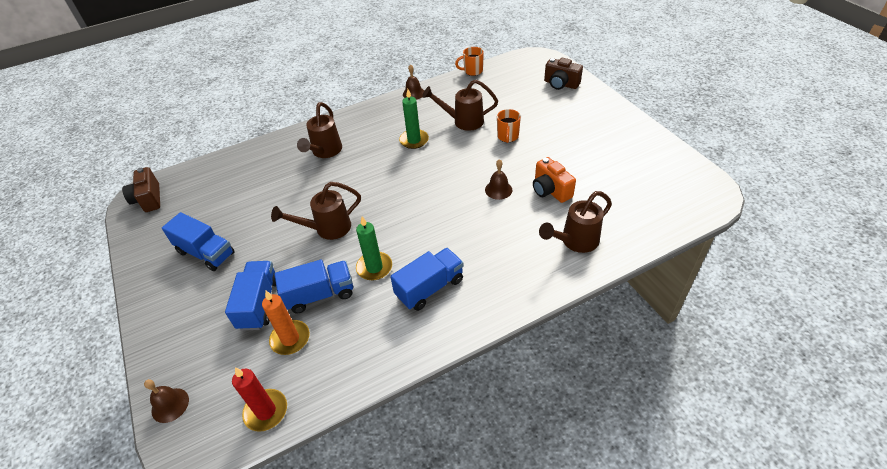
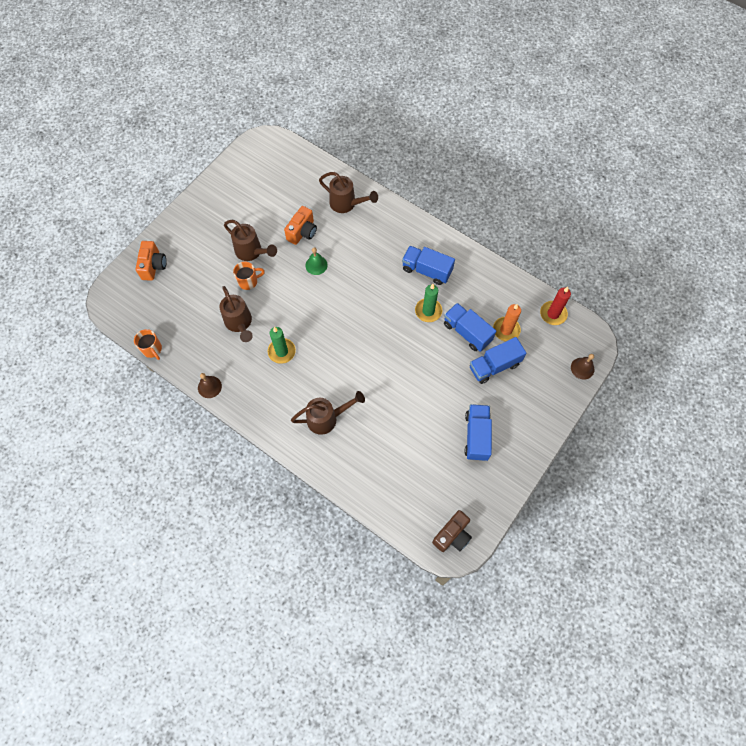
camera: 120 degrees left, 20 degrees up
brown watering can [271,182,361,240] -> brown watering can moved to [224,220,277,261]
brown bell [485,159,512,200] -> green bell [305,247,328,275]
brown camera [544,58,583,90] -> orange camera [136,241,167,281]

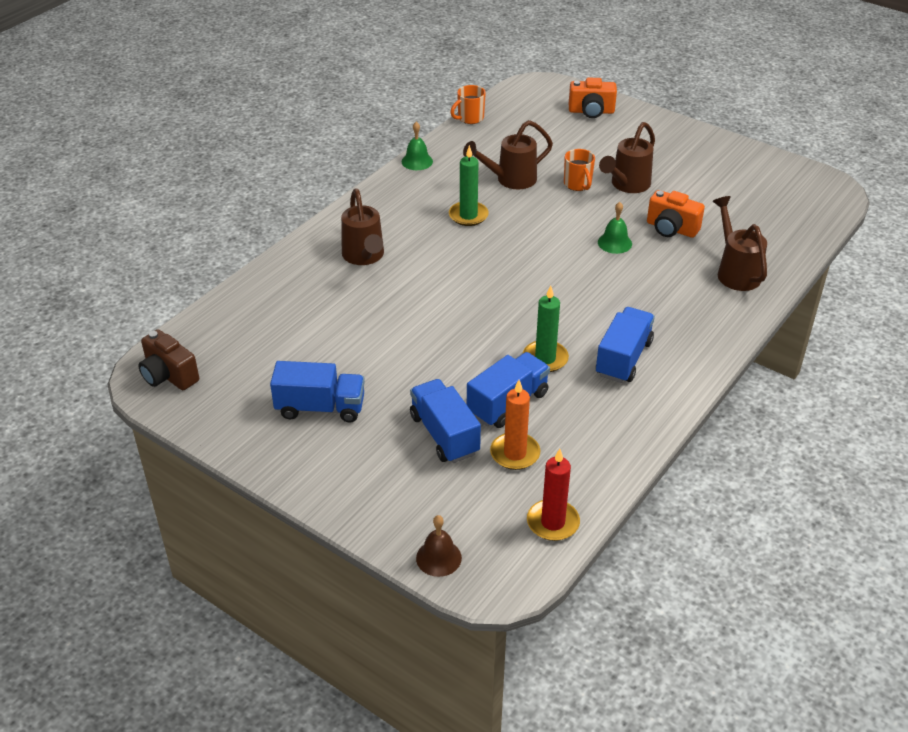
camera: 90 degrees right, 25 degrees down
brown bell [198,373,222,398] -> green bell [402,122,433,170]
brown watering can [319,172,378,213] -> brown watering can turned 135 degrees clockwise [713,196,767,291]

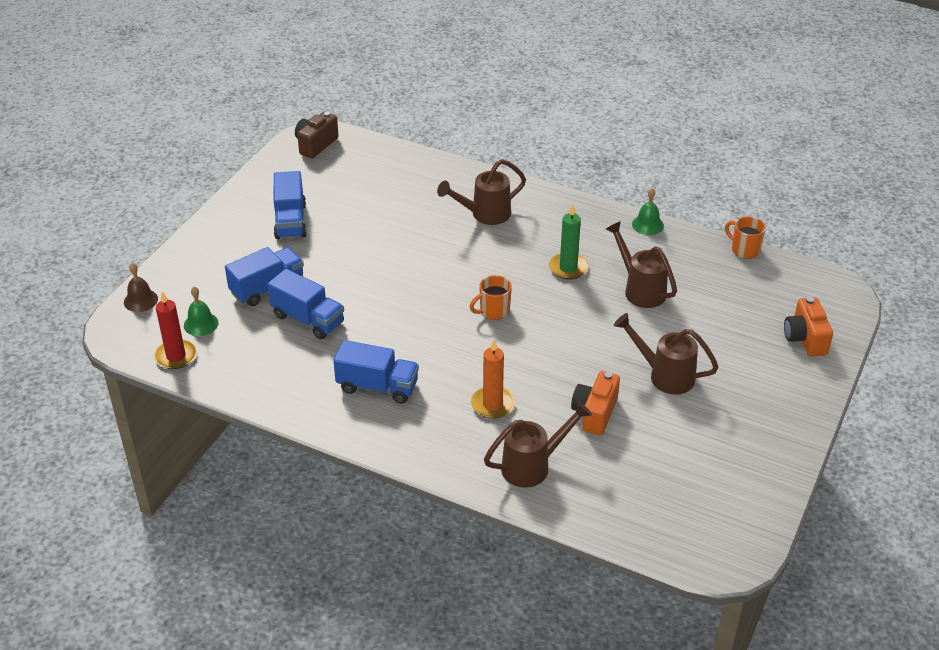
camera: 80 degrees right, 0 degrees up
orange candle [490,380,540,470] -> orange candle moved to [471,340,515,419]
green candle [523,285,569,372] -> none
orange mug [564,149,595,191] -> orange mug moved to [470,275,512,320]
green bell [598,202,632,254] -> green bell moved to [184,287,219,336]

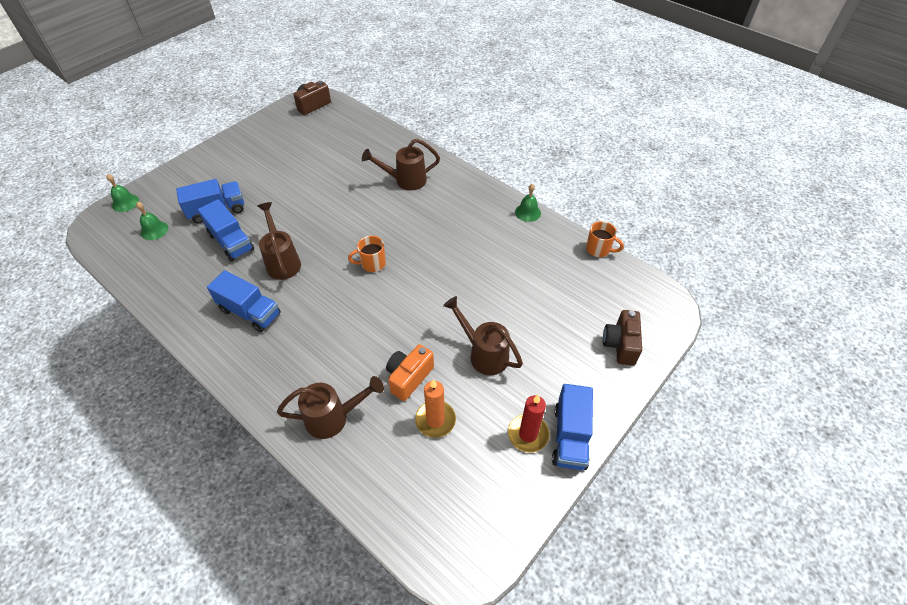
camera: 15 degrees right, 10 degrees up
brown bell [124,263,158,312] -> green bell [106,174,139,212]
red candle [154,291,197,369] -> red candle moved to [508,395,550,453]
blue truck [274,171,307,239] -> blue truck moved to [552,384,593,470]
orange candle [471,340,515,419] -> orange candle moved to [415,379,456,438]
green candle [549,204,588,280] -> none
brown watering can [606,221,677,308] -> brown watering can moved to [258,202,301,280]
orange mug [725,216,766,259] -> orange mug turned 150 degrees clockwise [586,221,624,257]
orange camera [784,297,833,356] -> brown camera [603,310,642,366]

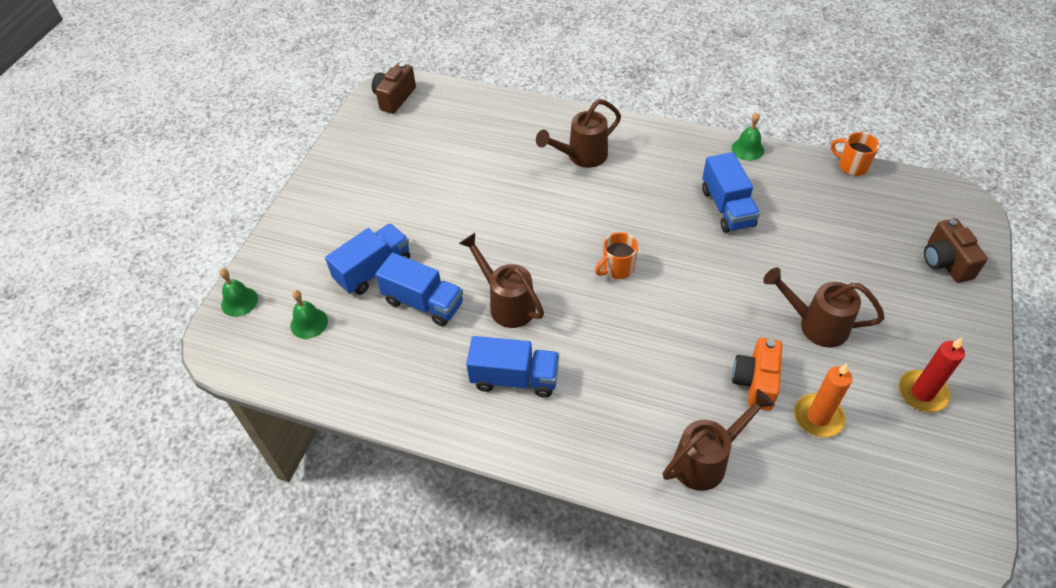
camera: 20 degrees left, 0 degrees up
blue truck [552,384,593,470] -> blue truck moved to [702,152,760,233]
orange mug [586,221,624,257] -> orange mug turned 150 degrees counterclockwise [831,132,879,176]

